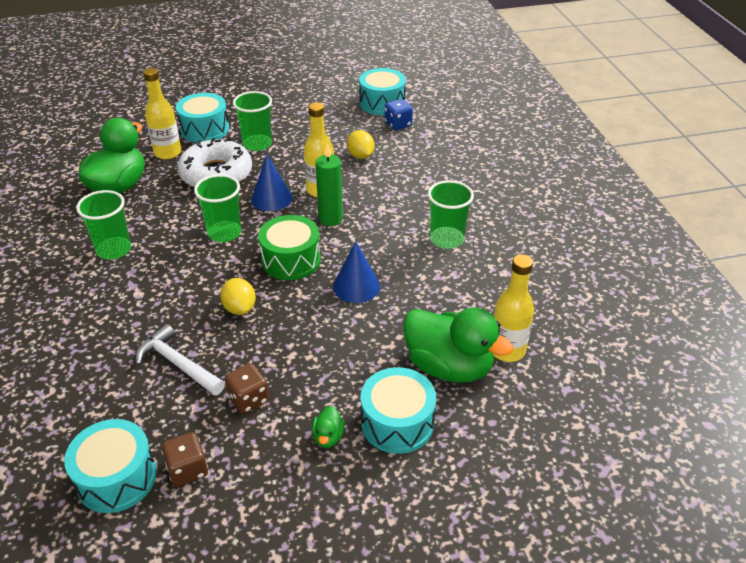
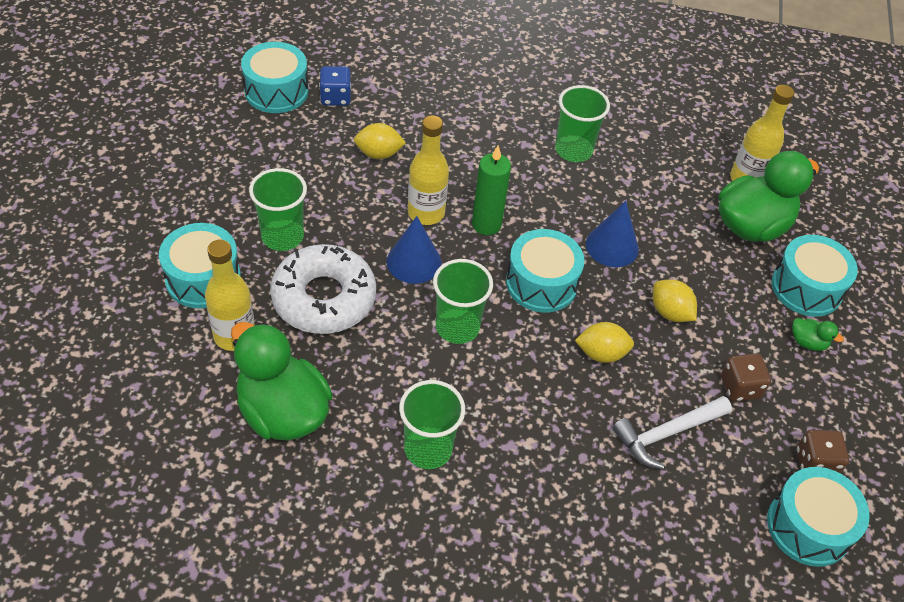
camera: 70 degrees left, 10 degrees up
green drum [258,215,321,280] -> turquoise drum [506,229,584,313]
none -> yellow lemon [653,279,697,322]

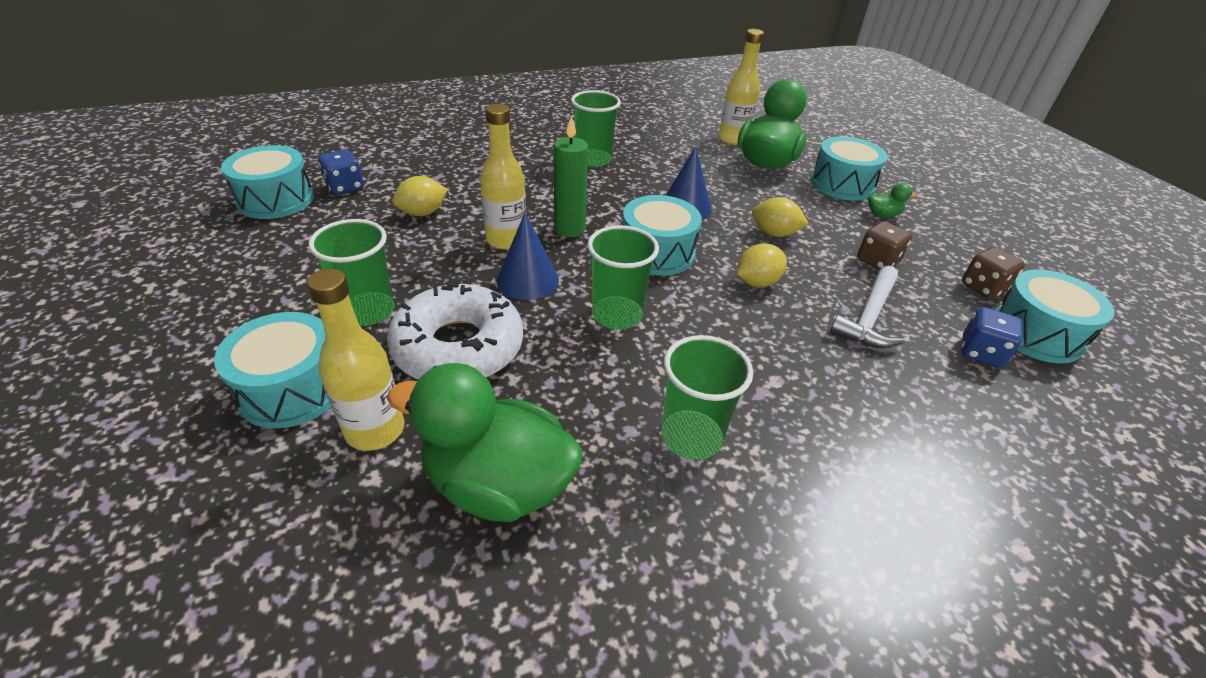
camera: 30 degrees left, 10 degrees down
none -> blue dice [961,307,1023,368]

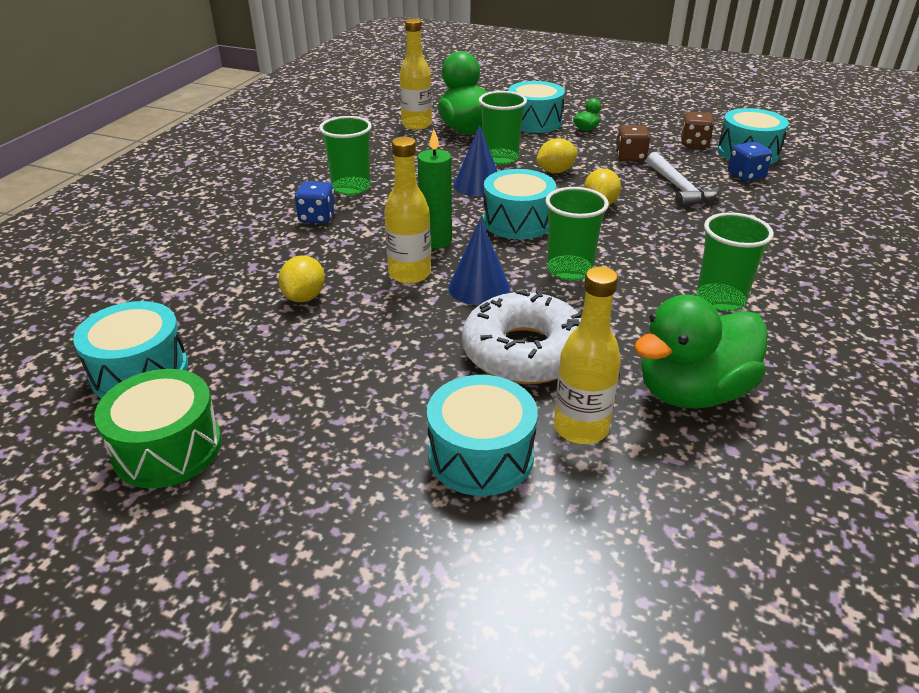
camera: 45 degrees left, 5 degrees down
green cup [309,219,394,326] -> green cup moved to [479,91,527,165]
blue dice [318,150,364,195] -> blue dice moved to [295,181,336,224]
none -> green drum [94,369,222,488]

